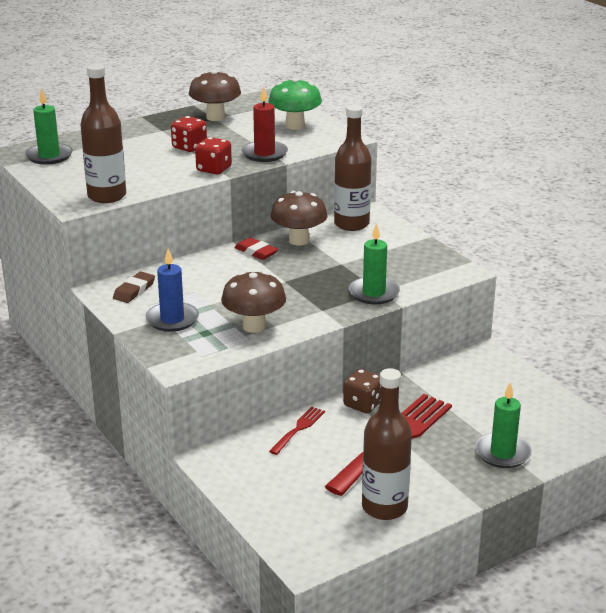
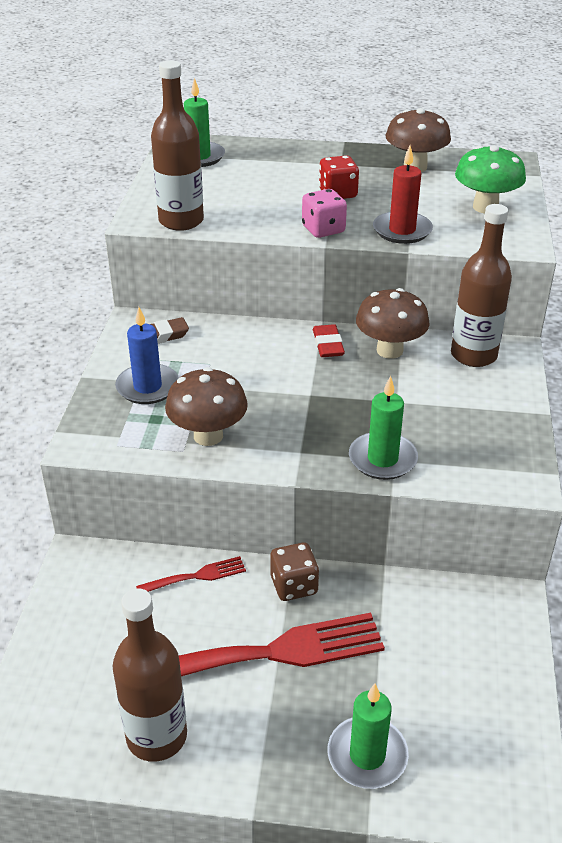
camera: 40 degrees right, 10 degrees up
red dice [195,137,232,174] -> pink dice [302,189,347,238]

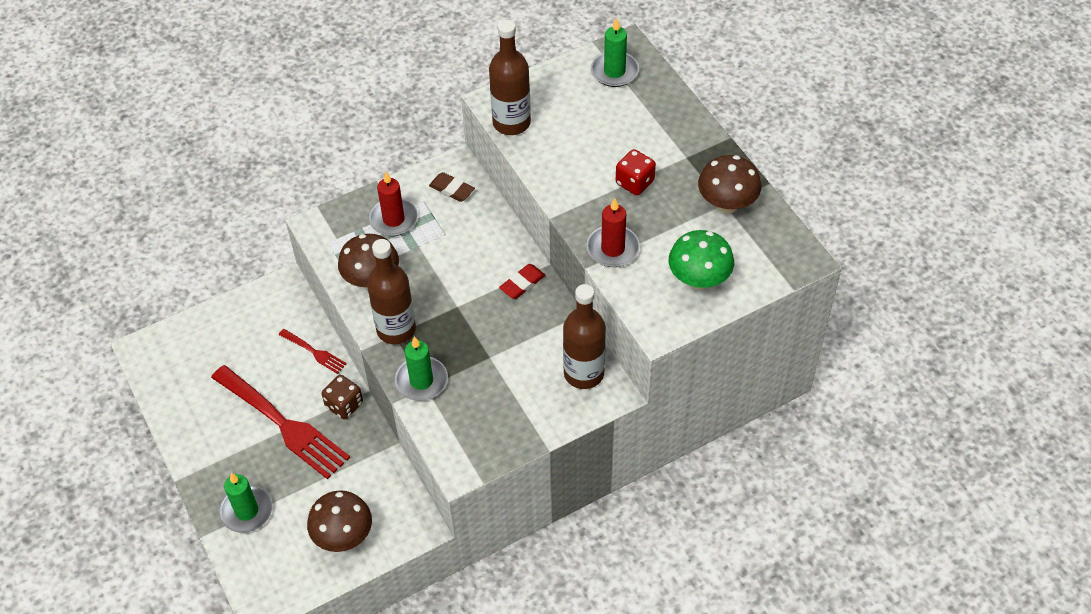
camera: 55 degrees right, 15 degrees up
brown bottle [113,588,187,762] -> brown bottle moved to [367,239,416,344]
blue candle [115,307,179,404] -> red candle [369,172,418,236]
pink dice [302,189,347,238] -> none
brown mushroom [356,288,430,359] -> brown mushroom moved to [307,490,372,552]

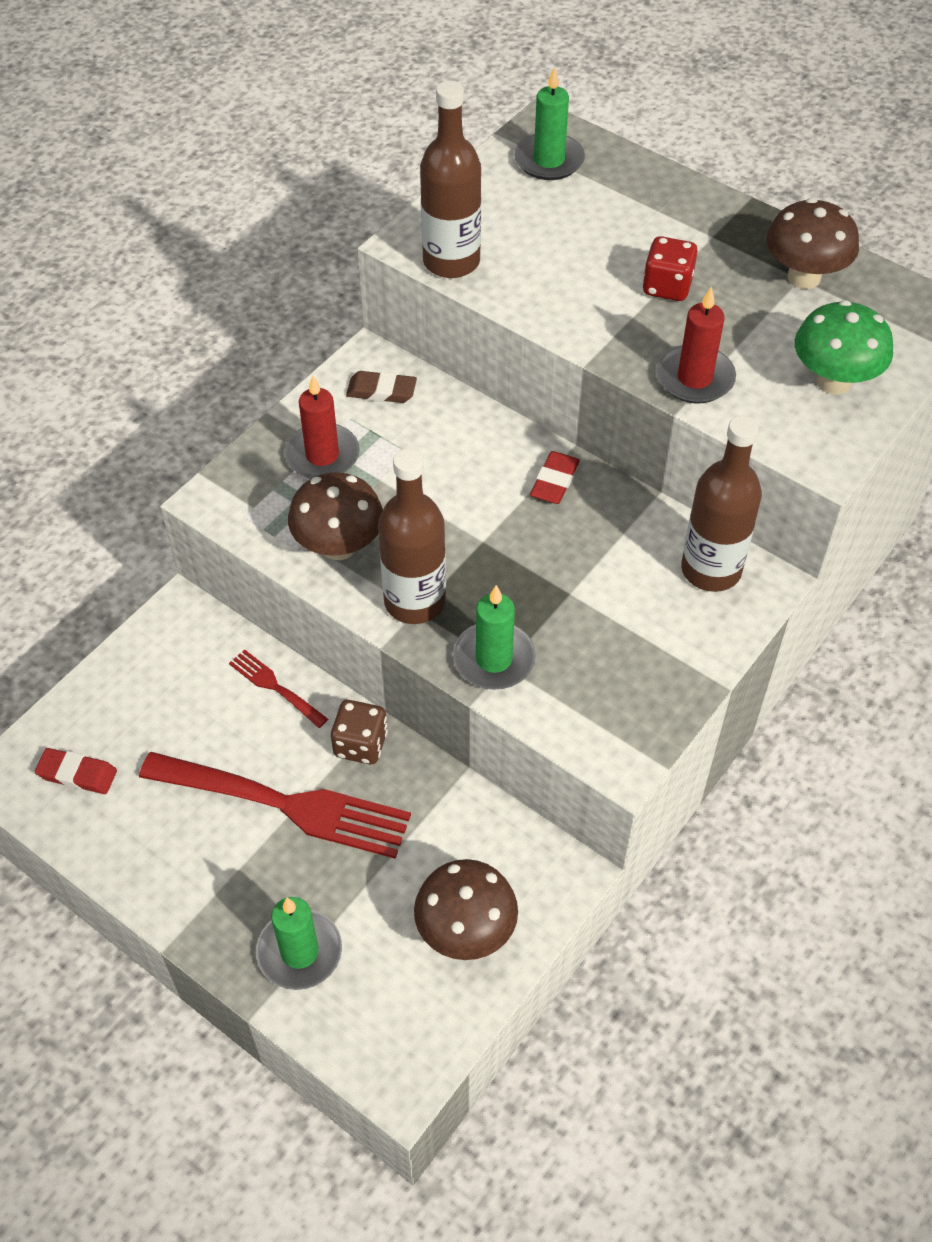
camera: 25 degrees left, 0 degrees up
red fork [279,329,347,374] -> red fork turned 150 degrees counterclockwise [229,649,328,728]
none -> red eraser [35,748,117,794]

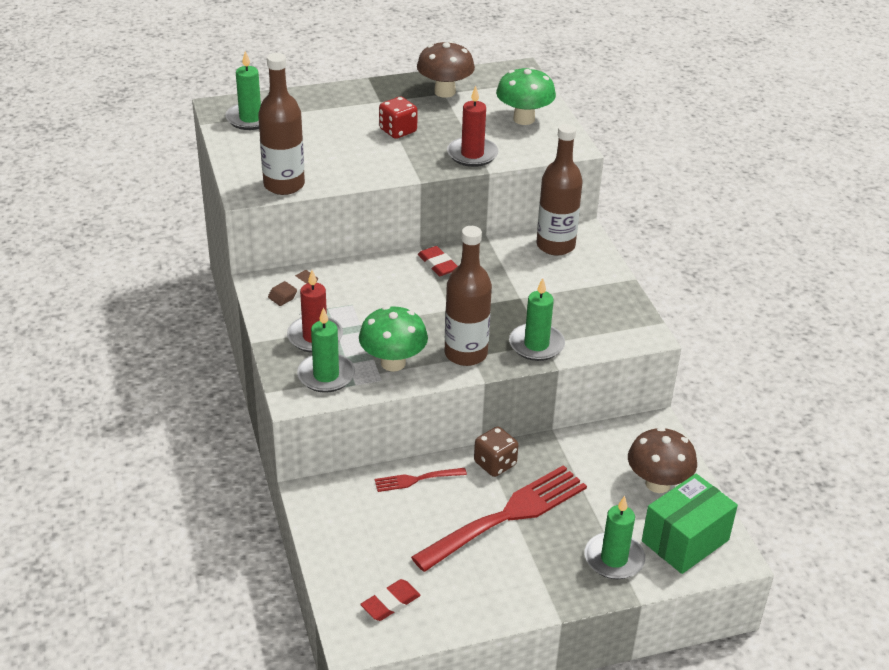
camera: 55 degrees left, 15 degrees down
brown mushroom [288,472,383,560] -> green mushroom [359,306,428,371]
none -> green candle [297,307,355,393]
none -> green box [642,474,738,574]

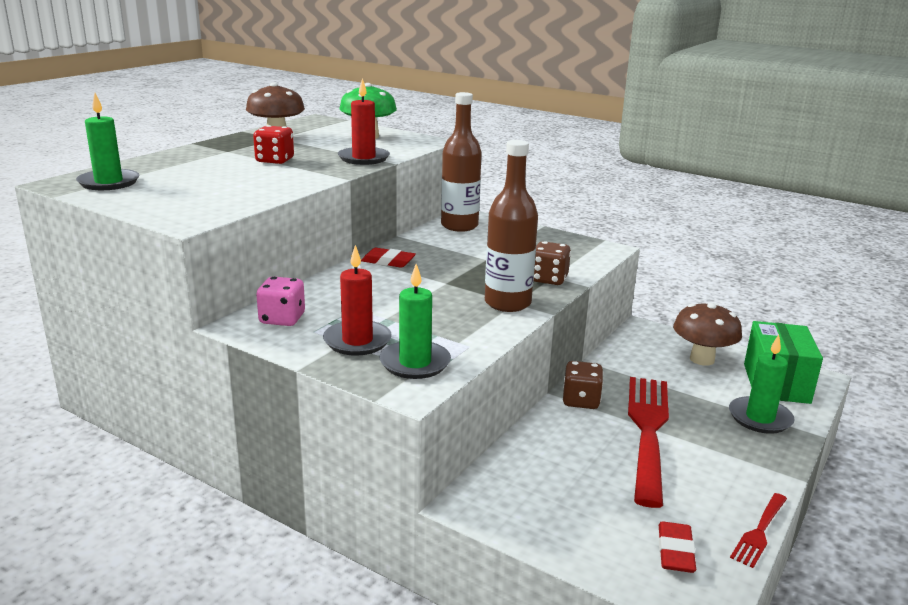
camera: 40 degrees left, 15 degrees down
brown bottle [258,53,305,195] -> none
brown eraser [268,270,318,306] -> pink dice [256,276,305,326]
green mushroom [359,306,428,371] -> none
red fork [375,468,467,492] -> red fork moved to [730,493,787,568]
green candle [509,278,565,361] -> brown dice [534,241,571,285]

